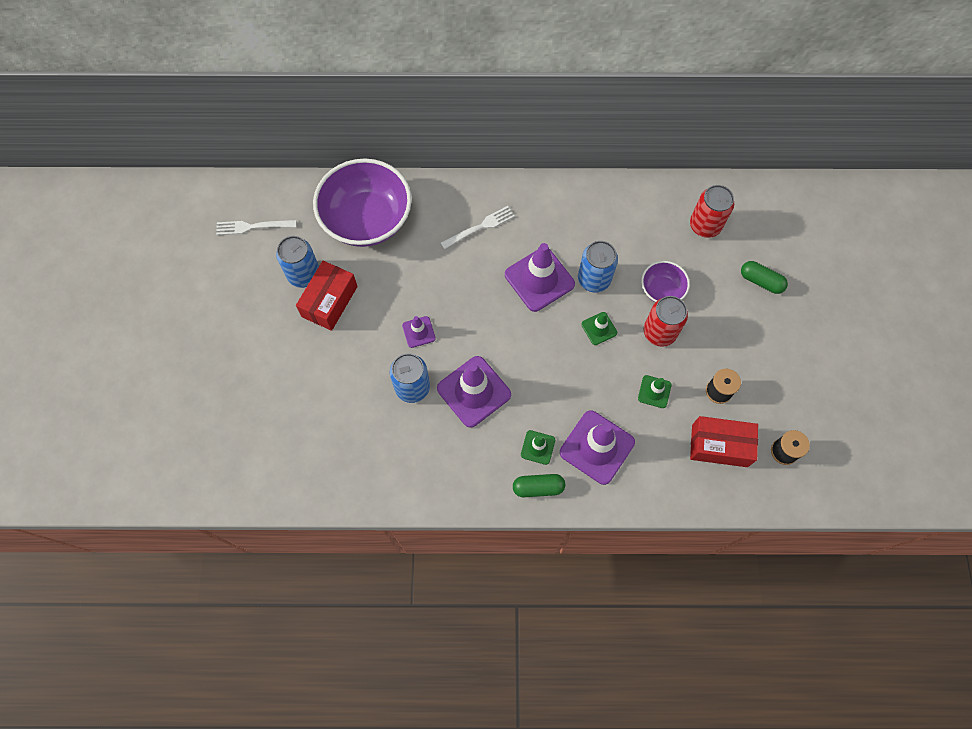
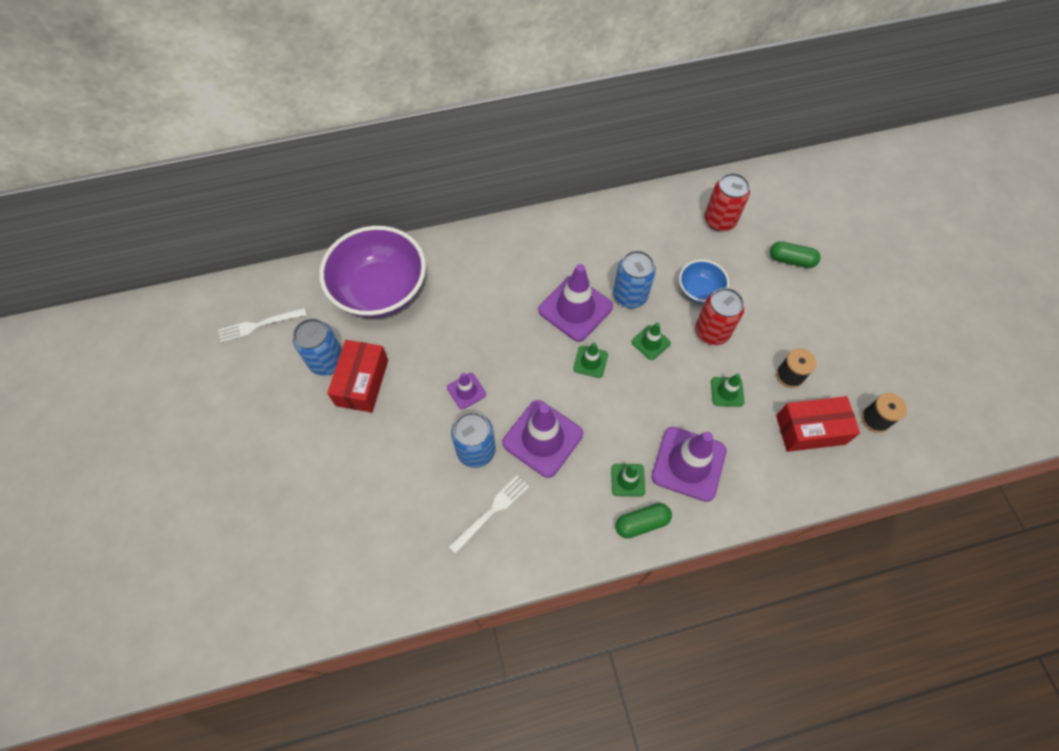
camera: 15 degrees left, 5 degrees down
white fork [441,206,515,249] -> white fork moved to [449,475,529,554]
purple bowl [641,261,690,302] -> blue bowl [679,260,729,304]
none -> green traffic cone [573,342,608,378]

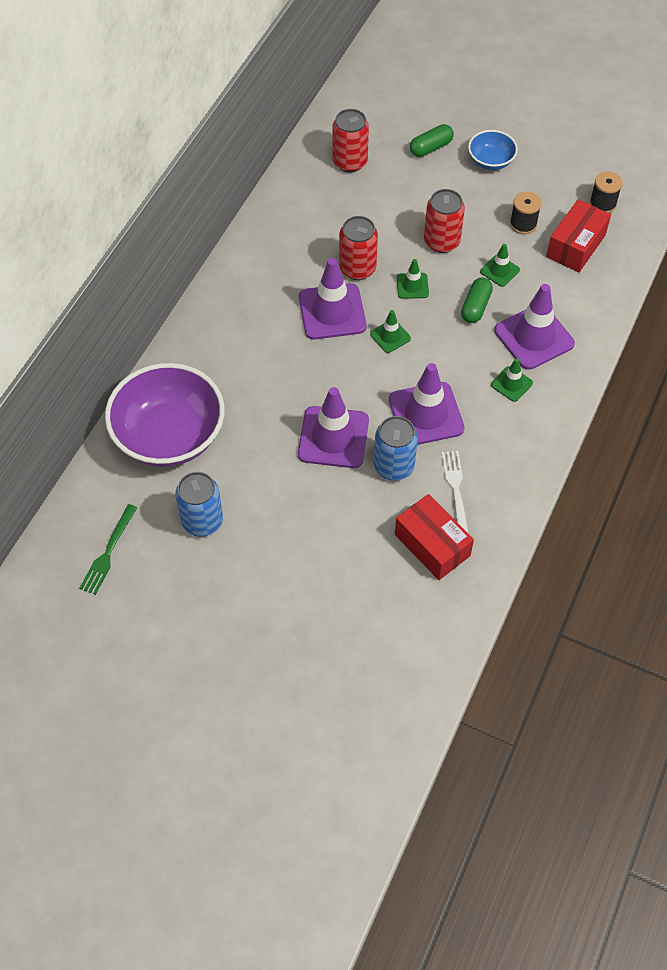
camera: 50 degrees left, 5 degrees down
white fork [218,308,307,343] -> green fork [79,504,137,595]
red box [327,340,388,412] -> red box moved to [395,494,474,580]
purple traffic cone [447,373,486,410] -> purple traffic cone [298,387,369,468], size x1.97
blue can [613,250,656,308] -> red can [339,216,378,280]
green capsule [615,503,672,539] -> green capsule moved to [461,278,493,323]
blue bowl [679,260,729,304] -> blue bowl moved to [468,130,518,170]

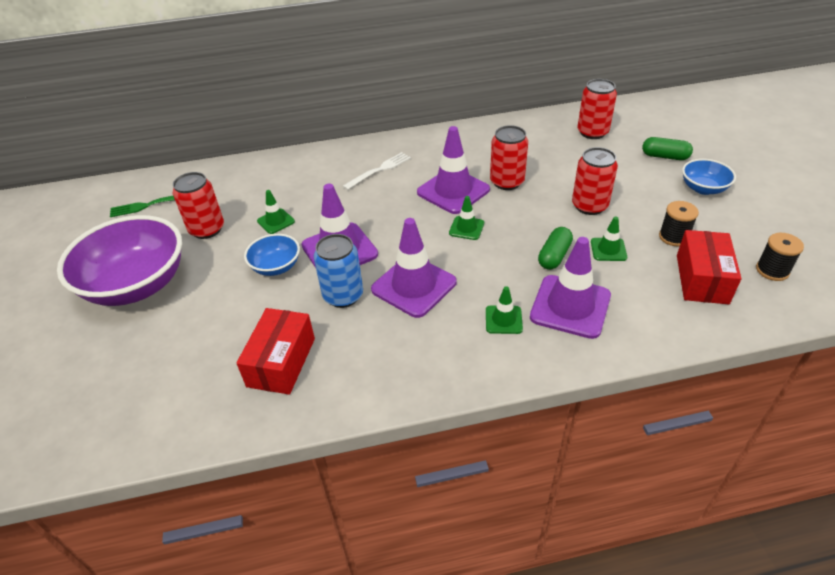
camera: 55 degrees right, 15 degrees down
purple bowl [105,363,225,467] -> purple bowl moved to [57,215,182,306]
blue can [175,472,223,537] -> red can [173,172,224,239]
green traffic cone [397,259,429,299] -> green traffic cone moved to [257,190,295,234]
white fork [442,451,469,534] -> white fork moved to [343,152,411,190]
green capsule [461,278,493,323] -> green capsule turned 45 degrees counterclockwise [538,227,573,270]
red box [546,199,611,272] -> red box turned 75 degrees counterclockwise [677,230,742,304]
none -> blue bowl [244,234,300,276]

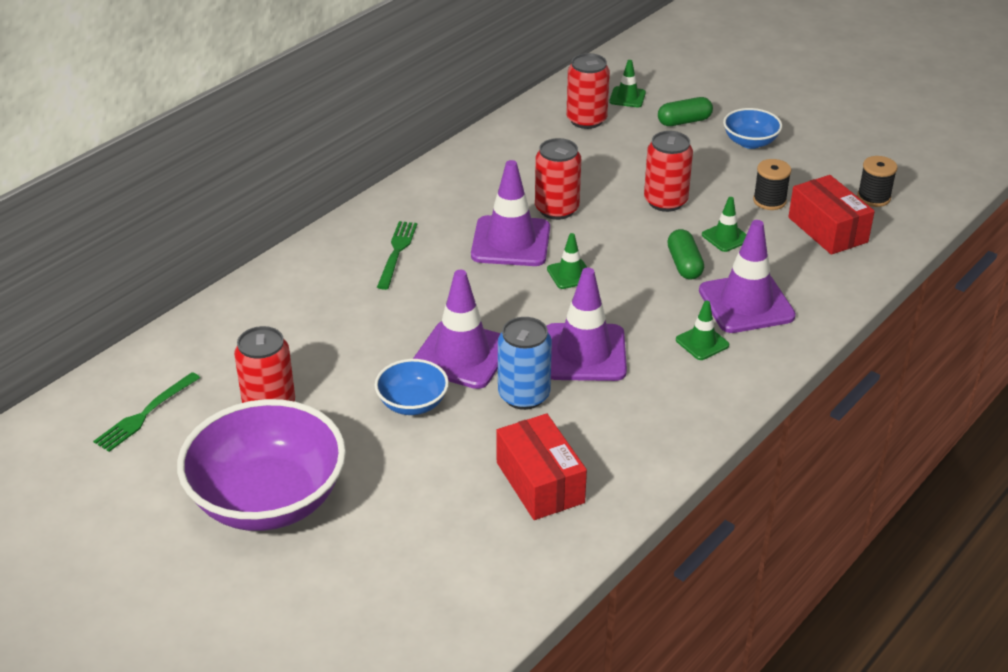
camera: 40 degrees left, 5 degrees down
green traffic cone [257,190,295,234] -> green traffic cone moved to [609,60,646,107]
white fork [343,152,411,190] -> green fork [377,221,417,290]

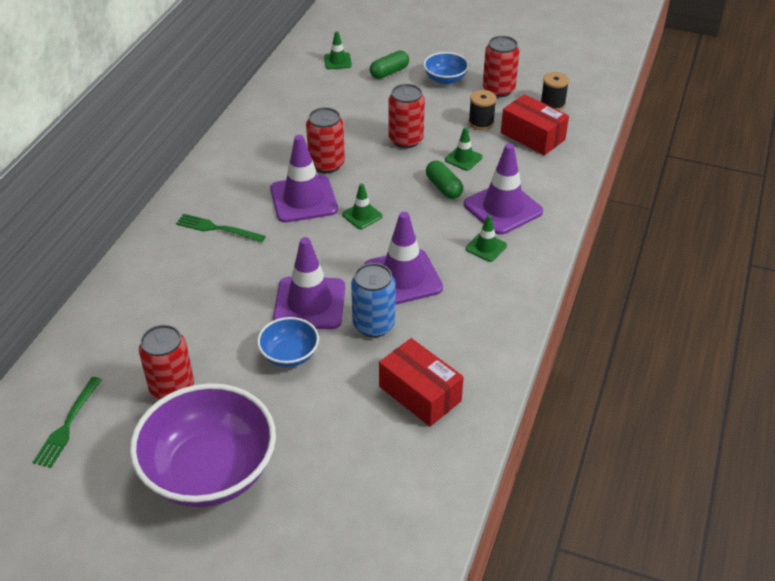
camera: 20 degrees left, 5 degrees up
green fork [377,221,417,290] -> green fork turned 60 degrees counterclockwise [176,214,266,242]
red can [566,53,610,129] -> red can moved to [483,36,520,97]

